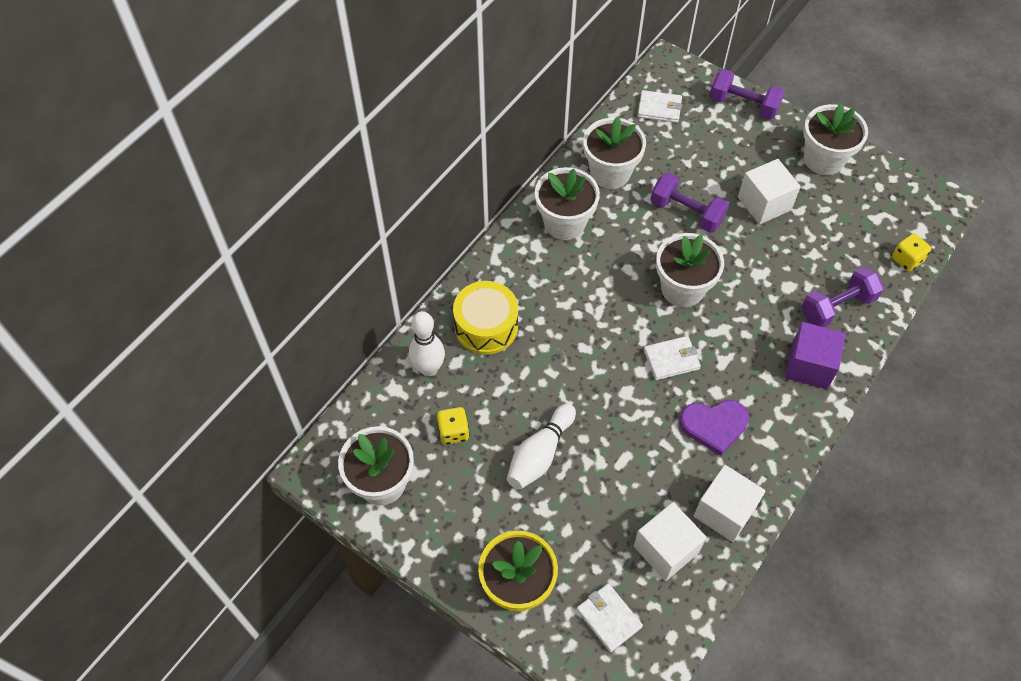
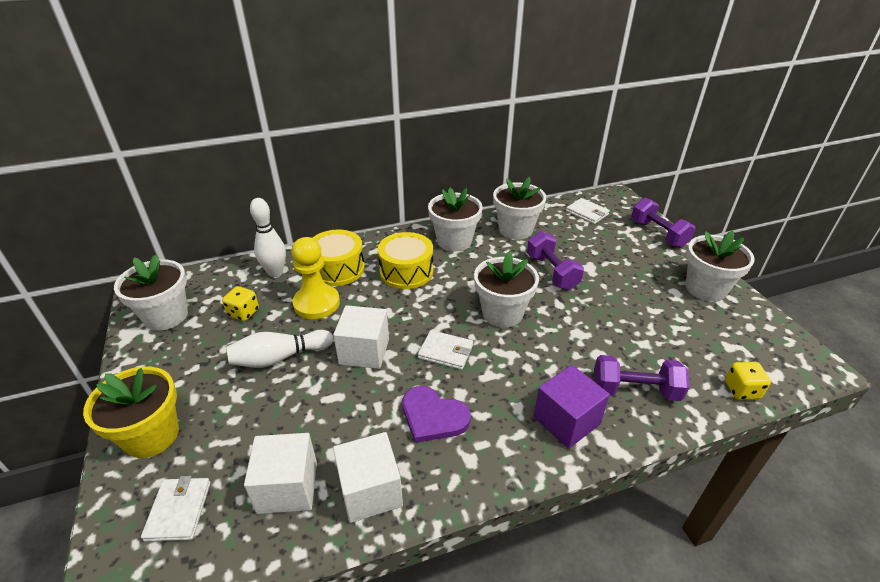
camera: 35 degrees right, 20 degrees down
white cube [738,159,801,224] -> white cube moved to [333,305,389,369]
none -> yellow pawn [291,237,340,319]
none -> yellow drum [378,232,433,289]

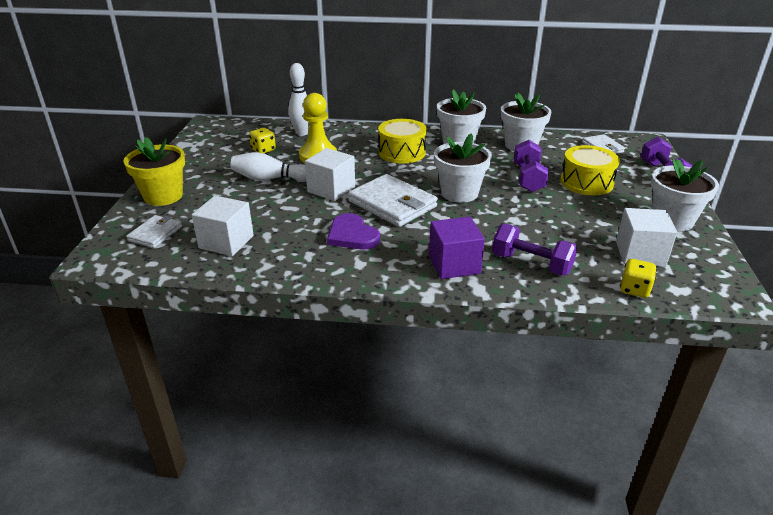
camera: 25 degrees right, 5 degrees down
white flower pot [114,255,188,331] -> none
yellow drum [312,230,365,286] -> yellow drum moved to [560,145,620,195]
white cube [333,432,403,523] -> white cube moved to [616,208,677,267]
white wallet [418,330,473,370] -> white wallet [348,174,438,227], size x1.80

